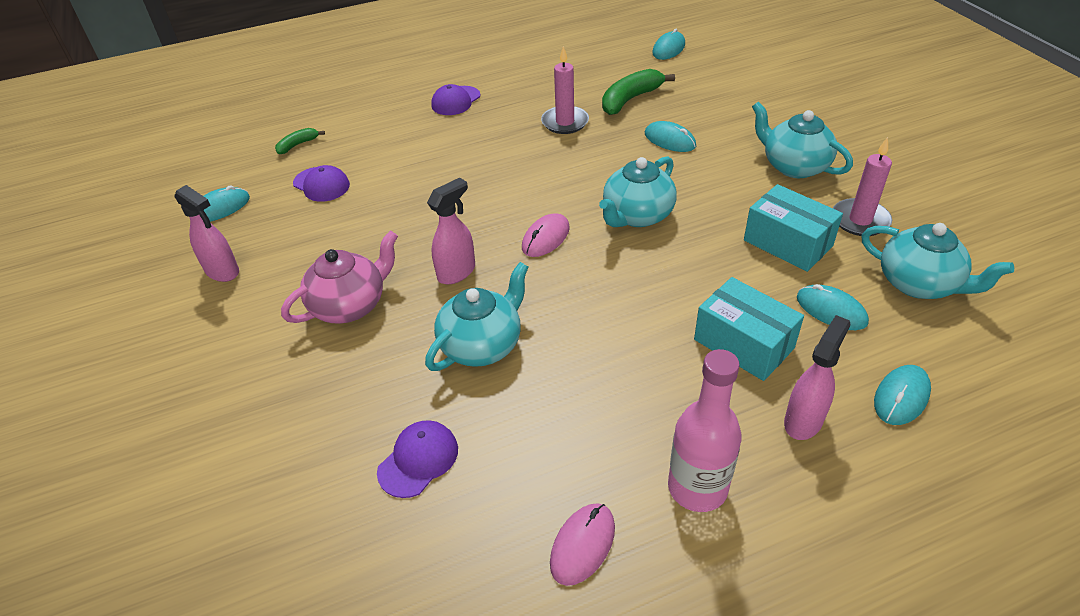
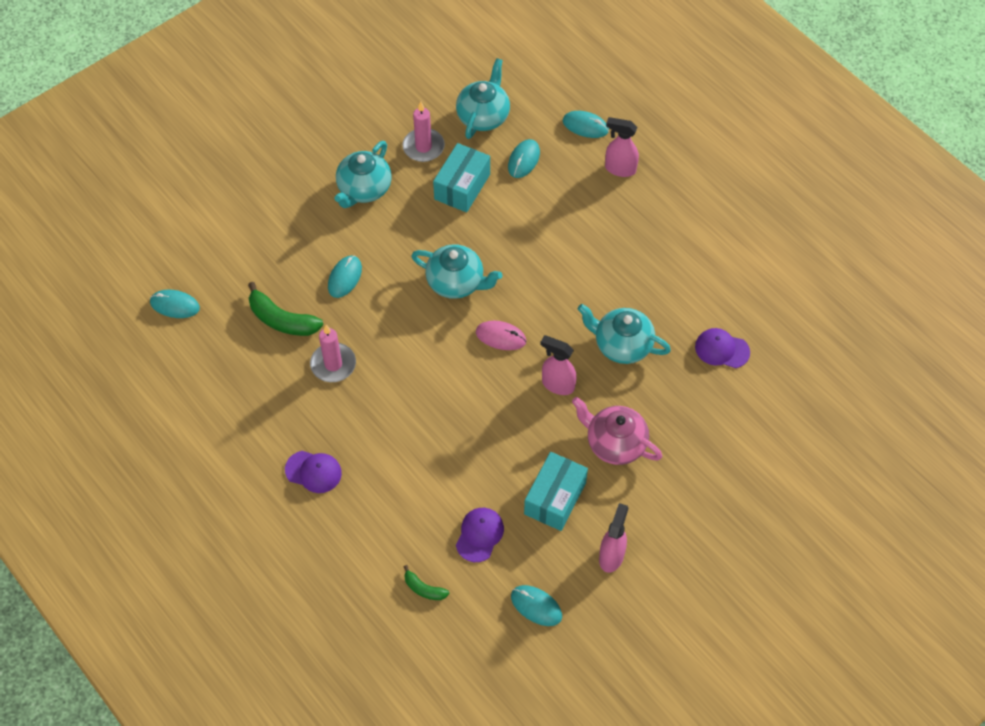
camera: 110 degrees left, 15 degrees up
pink mouse [550,503,615,586] -> none
pink bottle [668,349,742,512] -> none
turquoise box [694,277,804,381] -> turquoise box moved to [524,452,588,531]

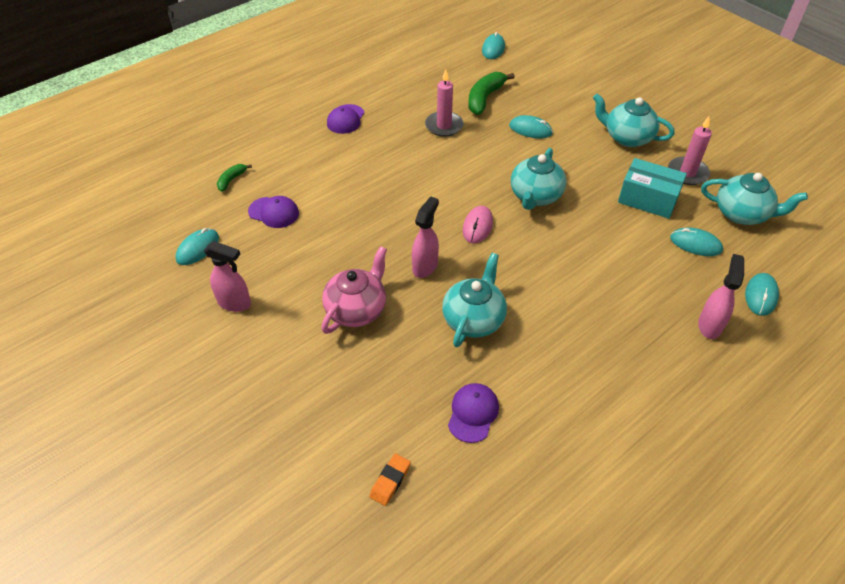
camera: 90 degrees right, 10 degrees down
turquoise box [524,452,588,531] -> none
none -> orange eraser [370,454,411,506]

